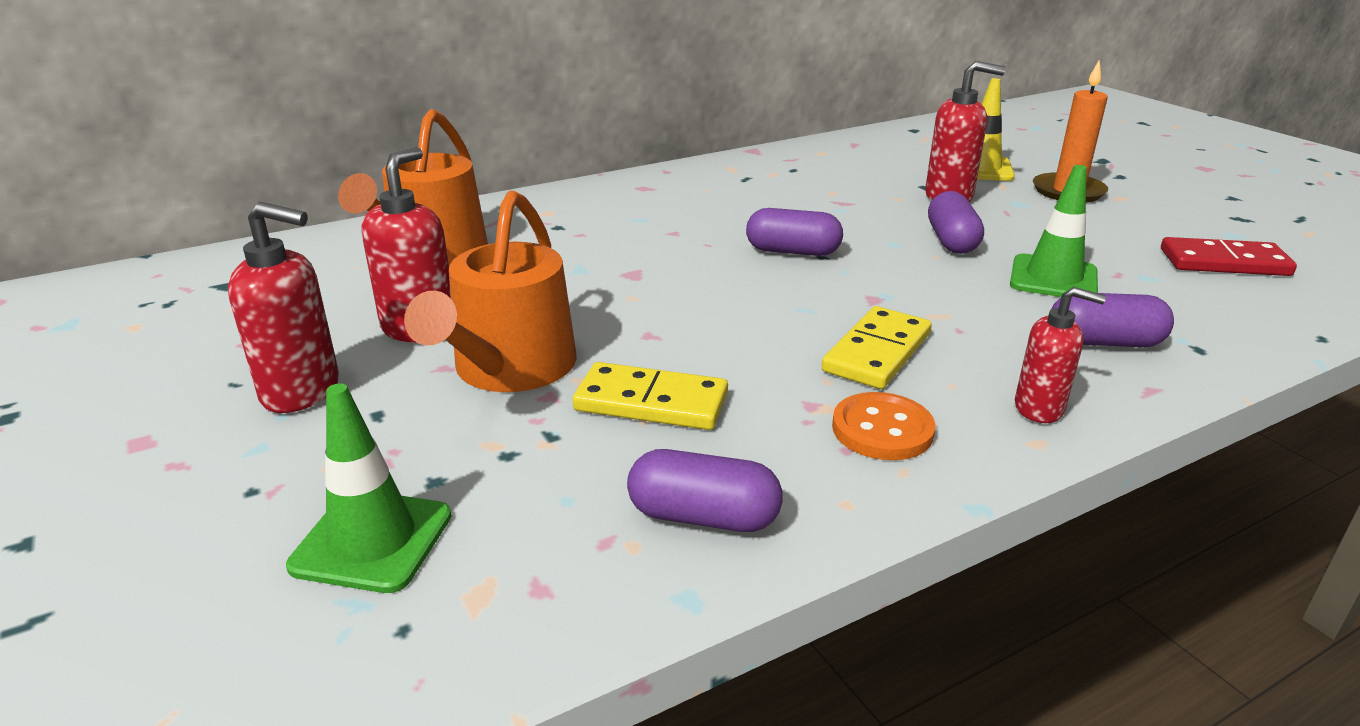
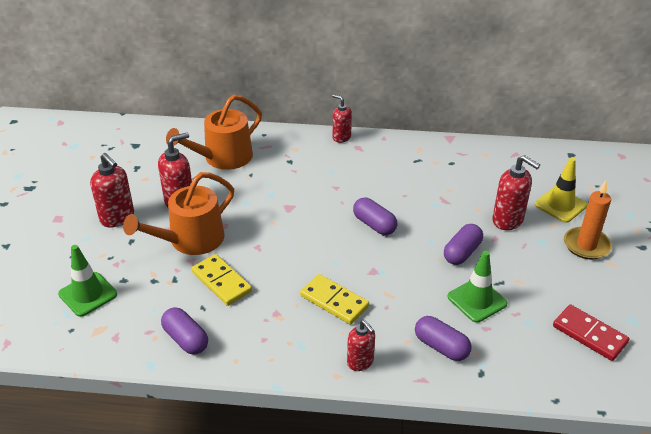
camera: 35 degrees right, 10 degrees up
yellow domino [822,306,932,389] -> yellow domino turned 60 degrees clockwise [300,274,369,324]
orange button [832,392,936,460] -> none
none -> red soap dispenser [332,94,352,143]

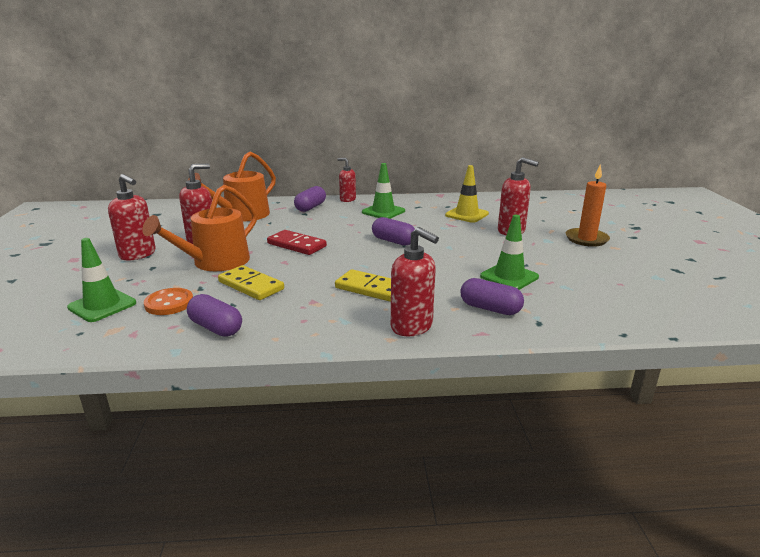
camera: 10 degrees left, 15 degrees down
red soap dispenser [347,320,375,371] -> red soap dispenser [391,227,439,336], size x1.52
purple capsule [444,224,483,265] -> purple capsule moved to [294,186,326,212]
yellow traffic cone [535,157,587,223] -> yellow traffic cone moved to [445,165,489,223]
red domino [553,305,629,361] -> red domino moved to [267,230,327,255]
none -> orange button [144,288,193,315]
none -> green traffic cone [362,163,405,219]

